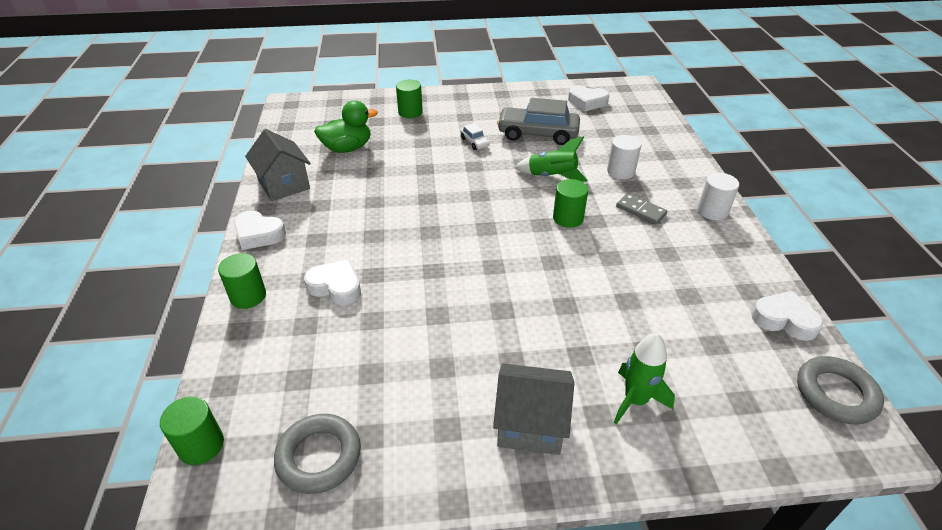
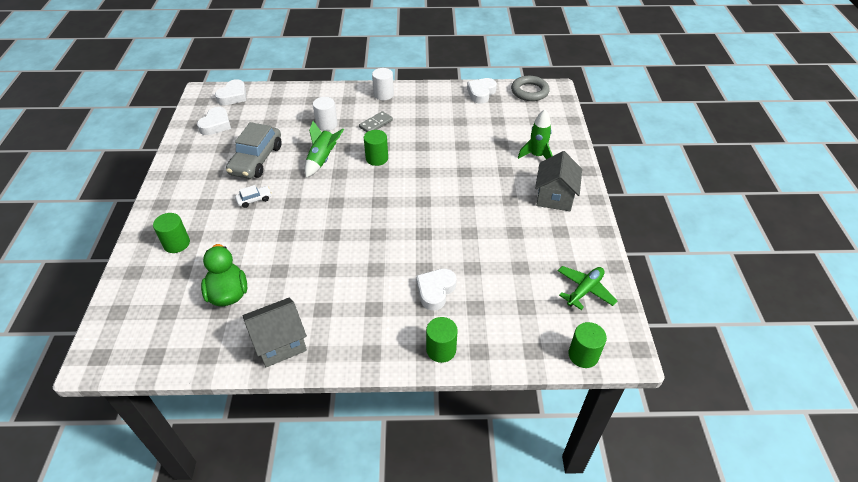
camera: 85 degrees left, 5 degrees up
white heart [234,210,286,250] -> white heart moved to [215,79,246,105]
grey ring [274,414,361,494] -> green plane [558,266,617,310]

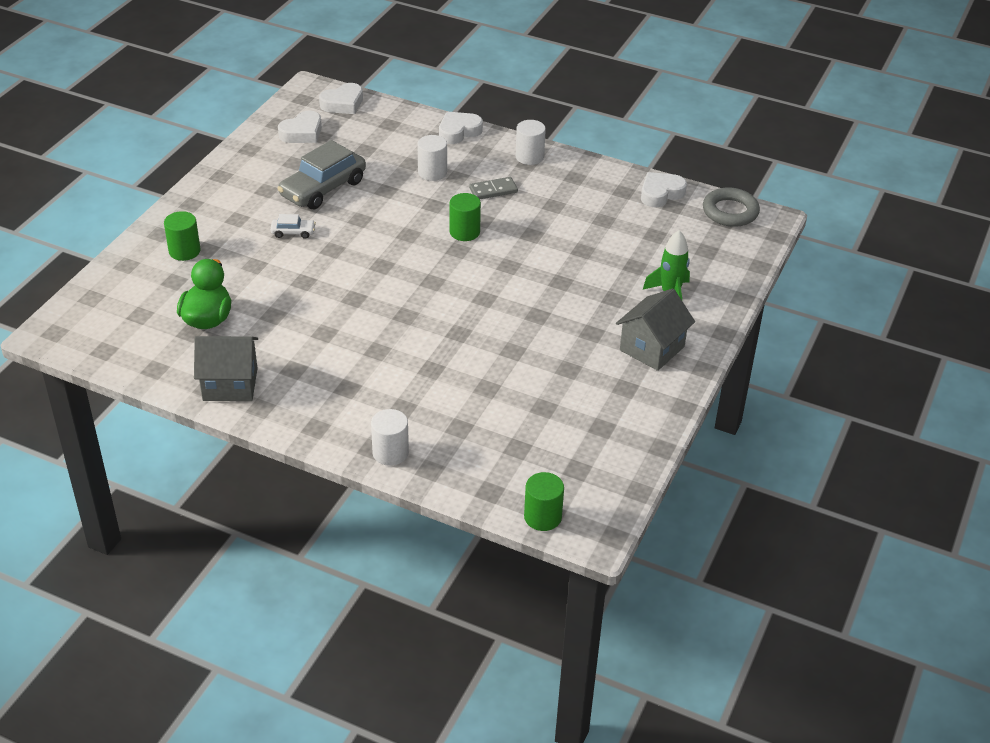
camera: 25 degrees right, 5 degrees down
green rocket [305,121,344,178] -> none
white heart [416,269,457,310] -> white heart moved to [439,112,483,144]
green cylinder [426,317,458,363] -> white cylinder [371,409,409,466]
green plane [558,266,617,310] -> none

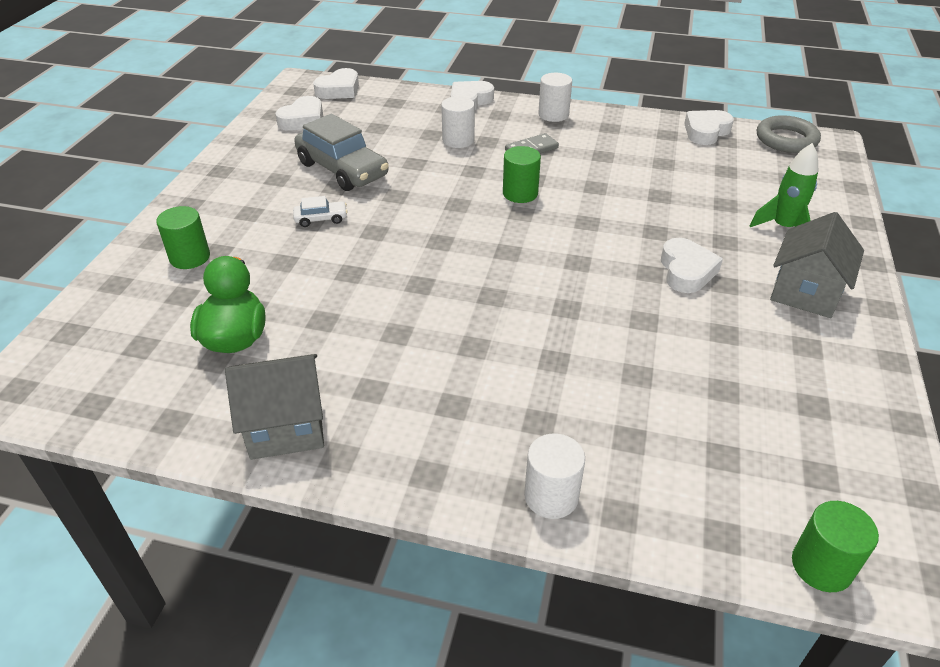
camera: 10 degrees left, 0 degrees up
grey car [277,140,366,209] -> grey car turned 75 degrees counterclockwise [294,114,389,191]
none -> white heart [661,238,723,293]

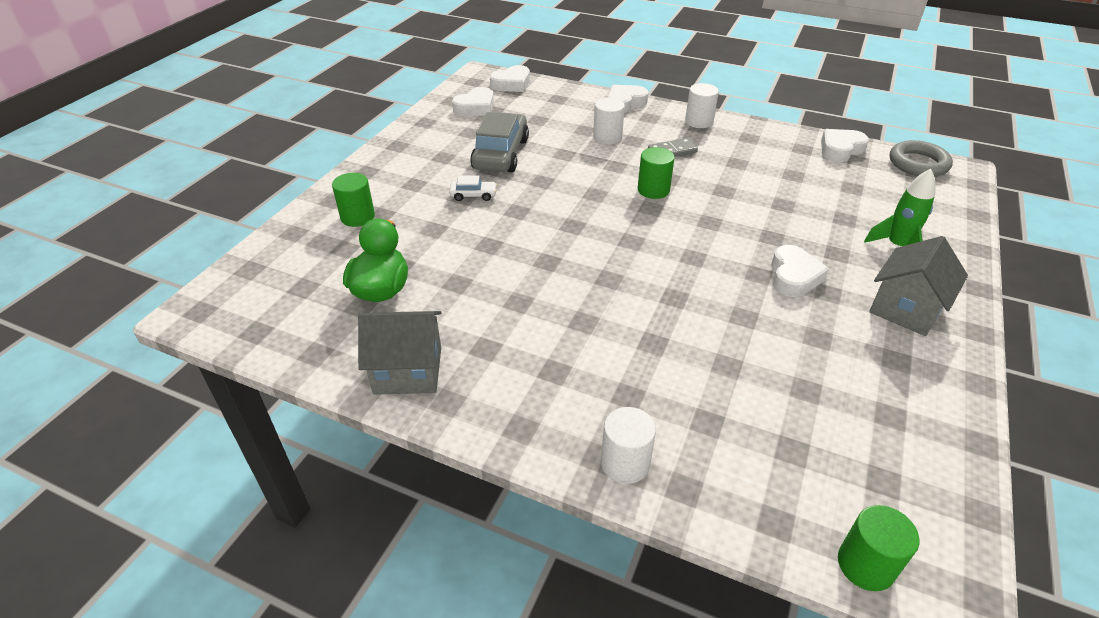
camera: 10 degrees right, 0 degrees up
grey car [294,114,389,191] -> grey car turned 135 degrees counterclockwise [470,112,529,172]

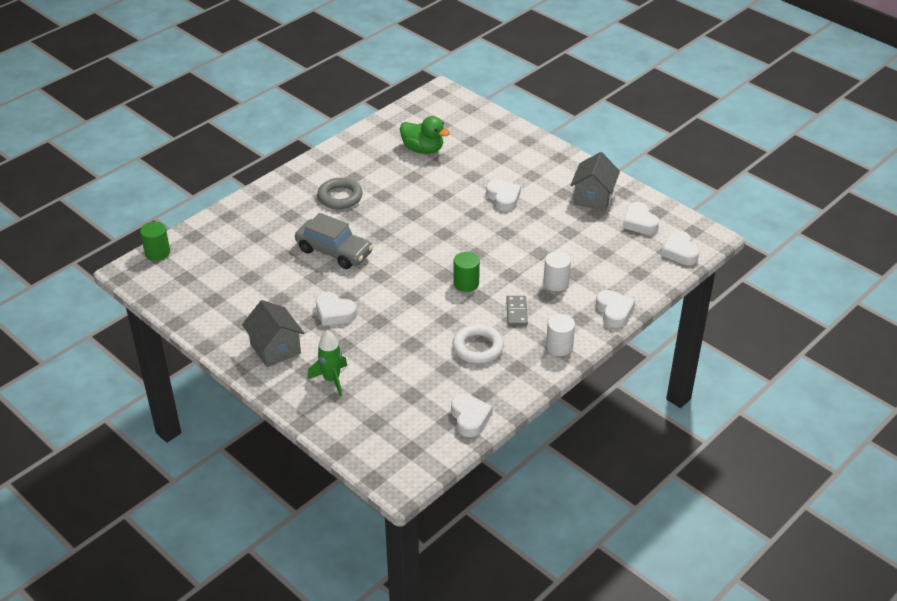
camera: 110 degrees right, 0 degrees up
green cylinder [332,173,375,227] -> none
grey house [358,311,442,395] -> grey house moved to [570,152,620,211]
white car [449,175,497,201] -> white heart [486,180,521,211]
grey car [470,112,529,172] -> grey car moved to [295,213,373,269]
white cylinder [601,407,656,484] -> none
grey ring [890,140,953,177] -> grey ring moved to [317,178,363,209]
none -> white ring [452,324,504,364]

